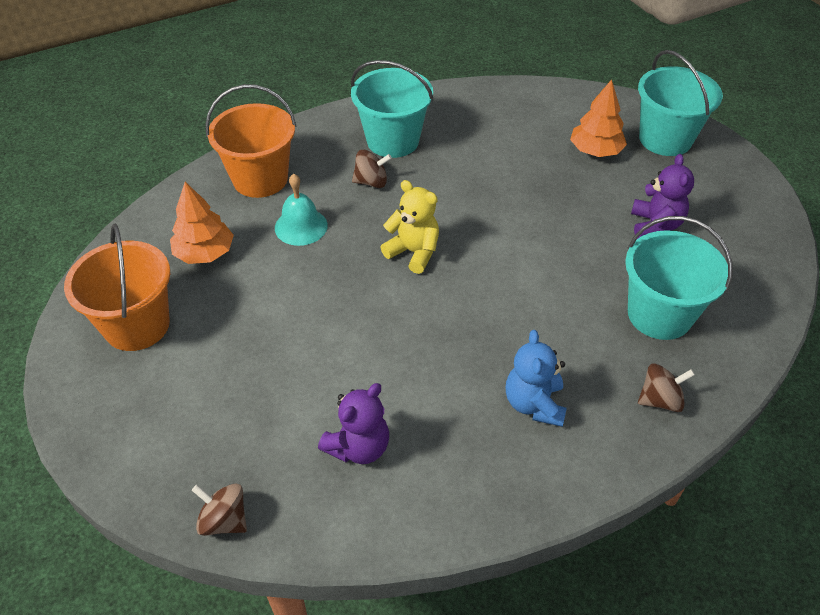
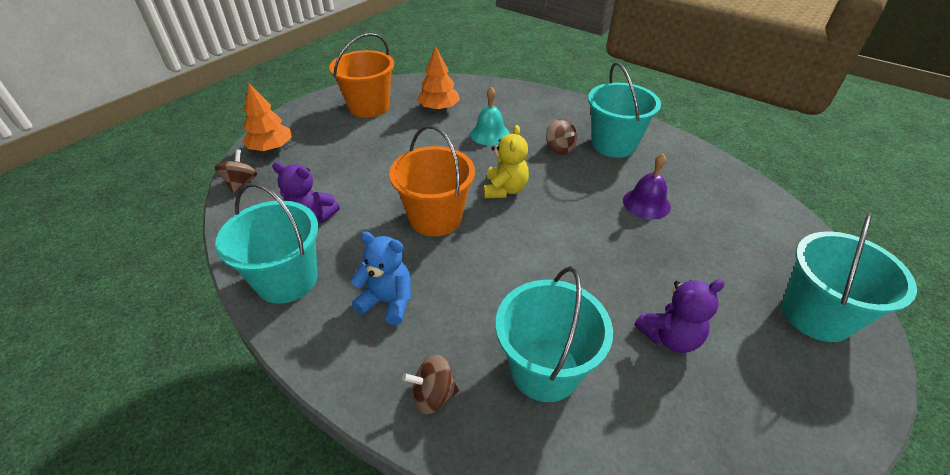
camera: 65 degrees right, 5 degrees down
orange bucket [205,84,297,198] -> orange bucket moved to [389,125,475,236]
blue teddy bear [506,330,567,427] -> blue teddy bear turned 45 degrees clockwise [350,232,411,325]
orange tree [570,79,627,157] -> orange tree moved to [242,82,292,151]
brown spinning top [638,363,695,412] -> brown spinning top turned 120 degrees clockwise [402,355,459,414]
none -> turquoise bucket [215,183,318,304]
none -> purple bell [623,153,671,219]

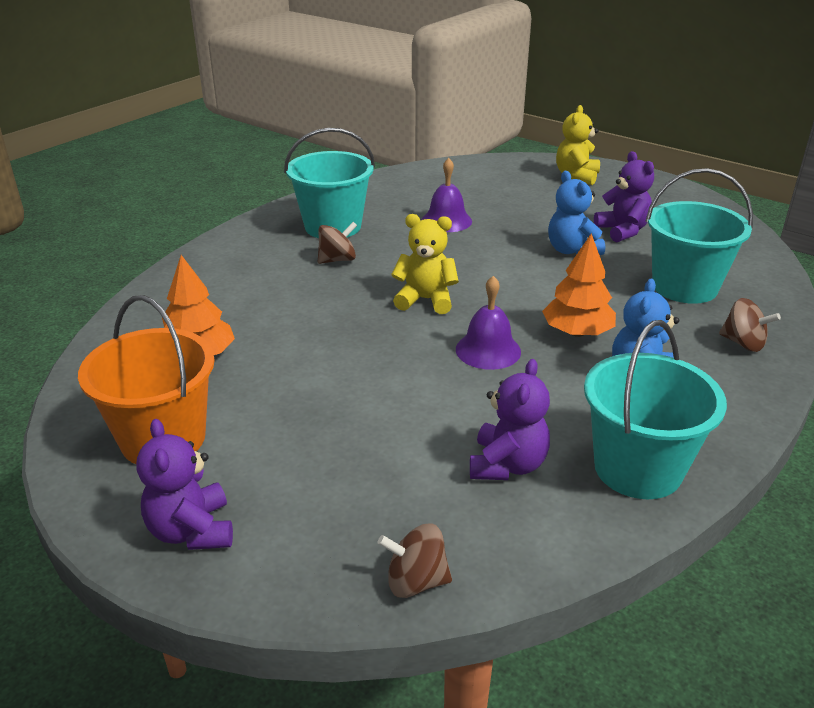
camera: 90 degrees left, 10 degrees down
orange tree [242,82,292,151] -> orange tree moved to [542,233,616,337]
orange bucket [389,125,475,236] -> purple bell [456,276,521,370]
brown spinning top [402,355,459,414] -> brown spinning top turned 45 degrees counterclockwise [719,298,781,352]
turquoise bell [470,87,510,146] -> none
turquoise bucket [782,214,917,342] -> yellow teddy bear [556,105,600,185]
none -> purple teddy bear [136,419,233,550]
none -> blue teddy bear [548,171,605,255]

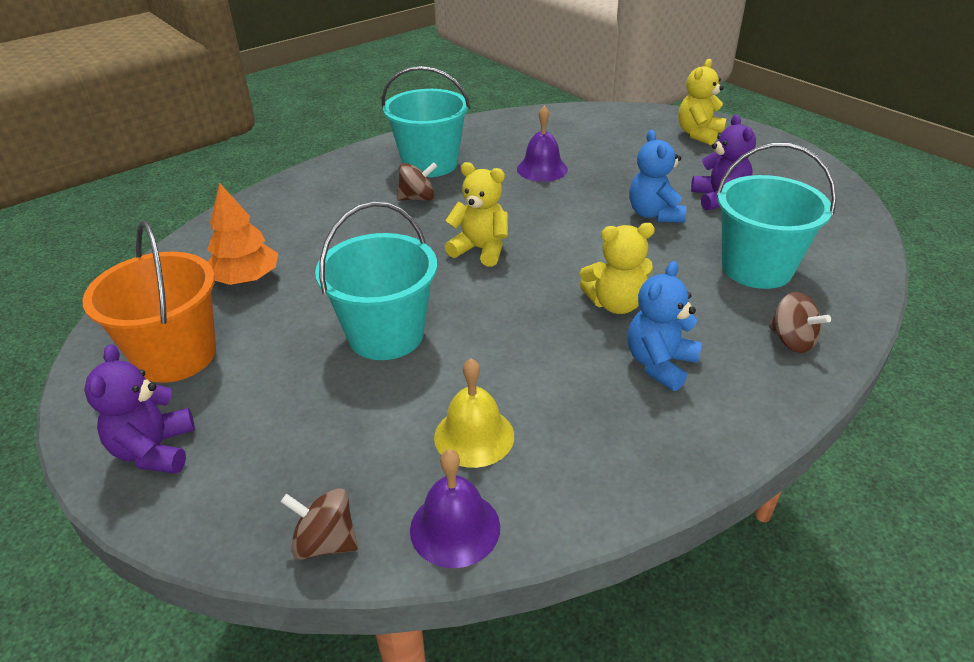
camera: 15 degrees right, 5 degrees up
purple bell [456,276,521,370] -> purple bell moved to [410,450,500,568]
purple teddy bear [470,359,550,480] -> yellow bell [434,358,514,468]
orange tree [542,233,616,337] -> yellow teddy bear [580,223,655,314]
turquoise bucket [584,320,727,499] -> turquoise bucket moved to [315,201,437,360]

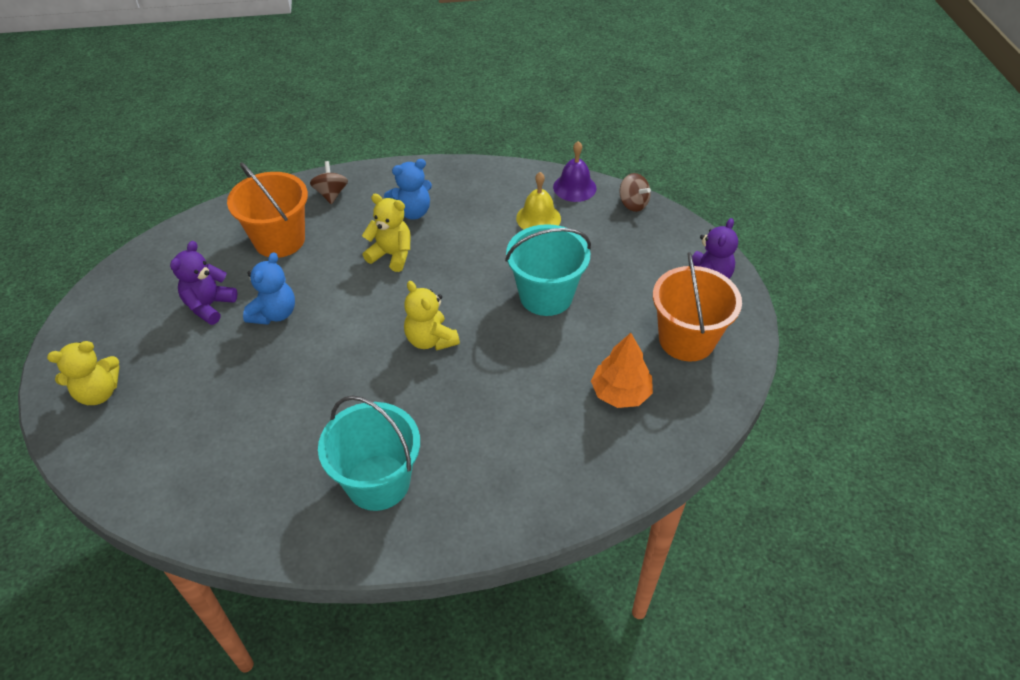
camera: 150 degrees left, 10 degrees up
brown spinning top [397,162,437,201] -> none
purple bell [517,106,568,182] -> none
turquoise bucket [716,143,836,289] -> orange bucket [227,162,308,258]

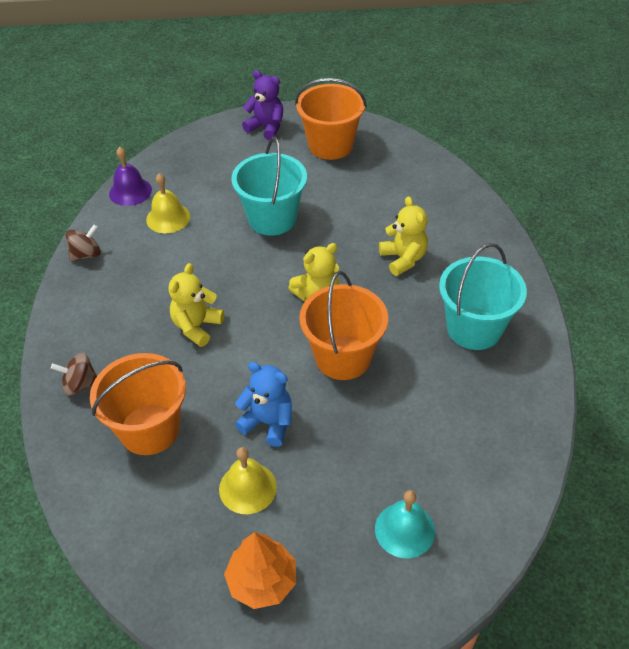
camera: 85 degrees left, 0 degrees up
yellow teddy bear [47,341,119,405] -> yellow teddy bear moved to [379,196,428,276]
purple teddy bear [170,241,237,325] -> yellow bell [219,447,277,514]
blue teddy bear [384,159,432,220] -> none
orange tree [591,333,653,408] -> orange tree moved to [224,532,296,609]
brown spinning top [619,173,651,212] -> brown spinning top moved to [65,225,101,262]
none -> orange bucket [299,271,388,380]
none -> turquoise bell [375,490,435,558]

